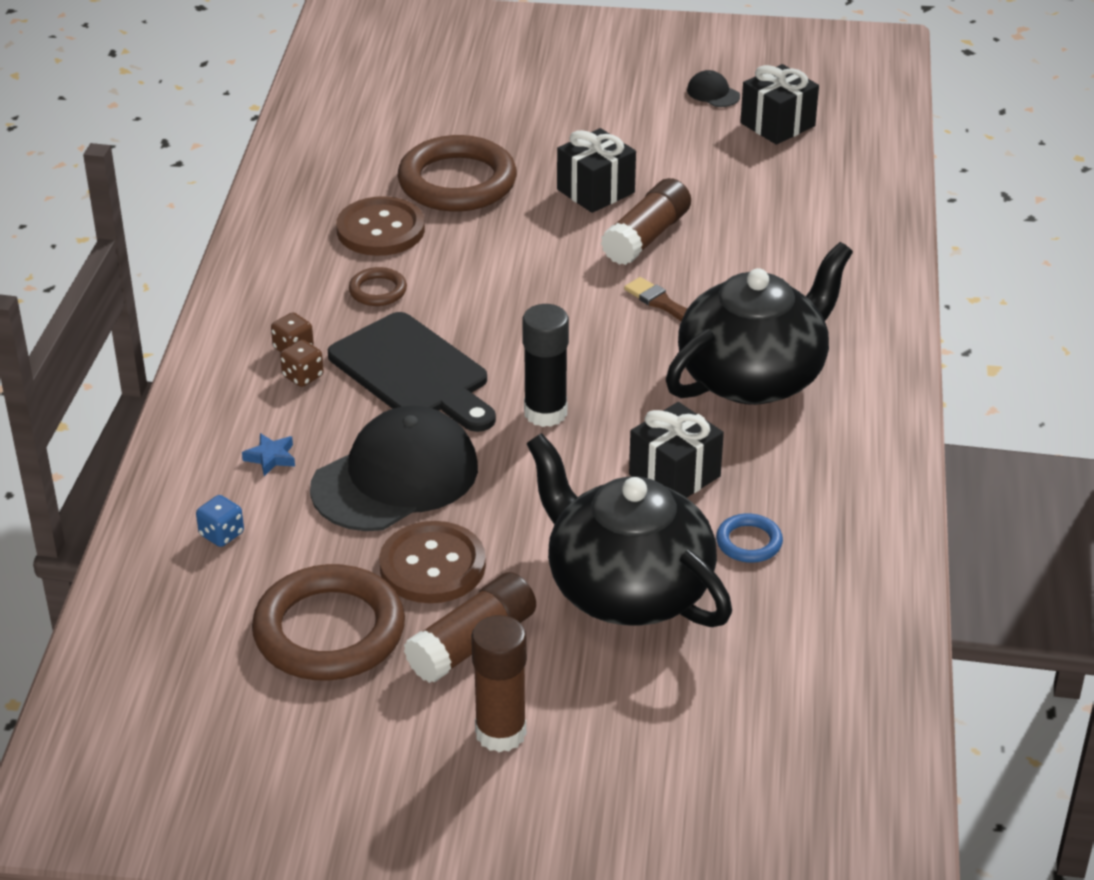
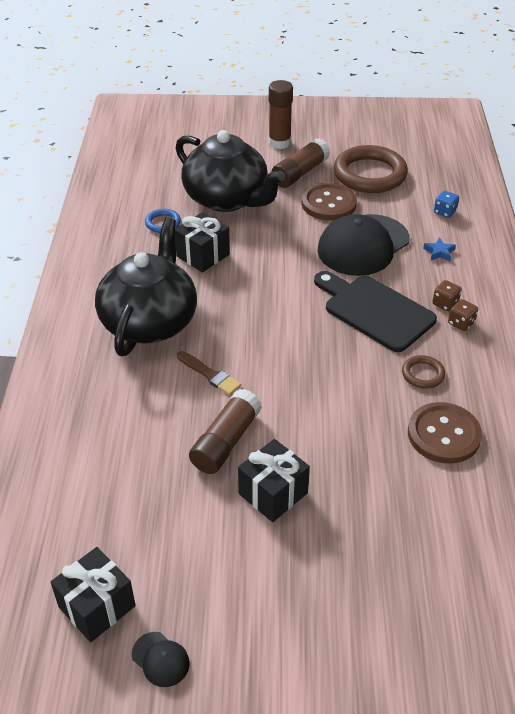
camera: 175 degrees right, 5 degrees up
brown ring [398,135,517,212] -> none
black glue stick [522,304,569,427] -> none
black teapot [666,242,853,405] -> black teapot turned 150 degrees clockwise [95,217,197,356]

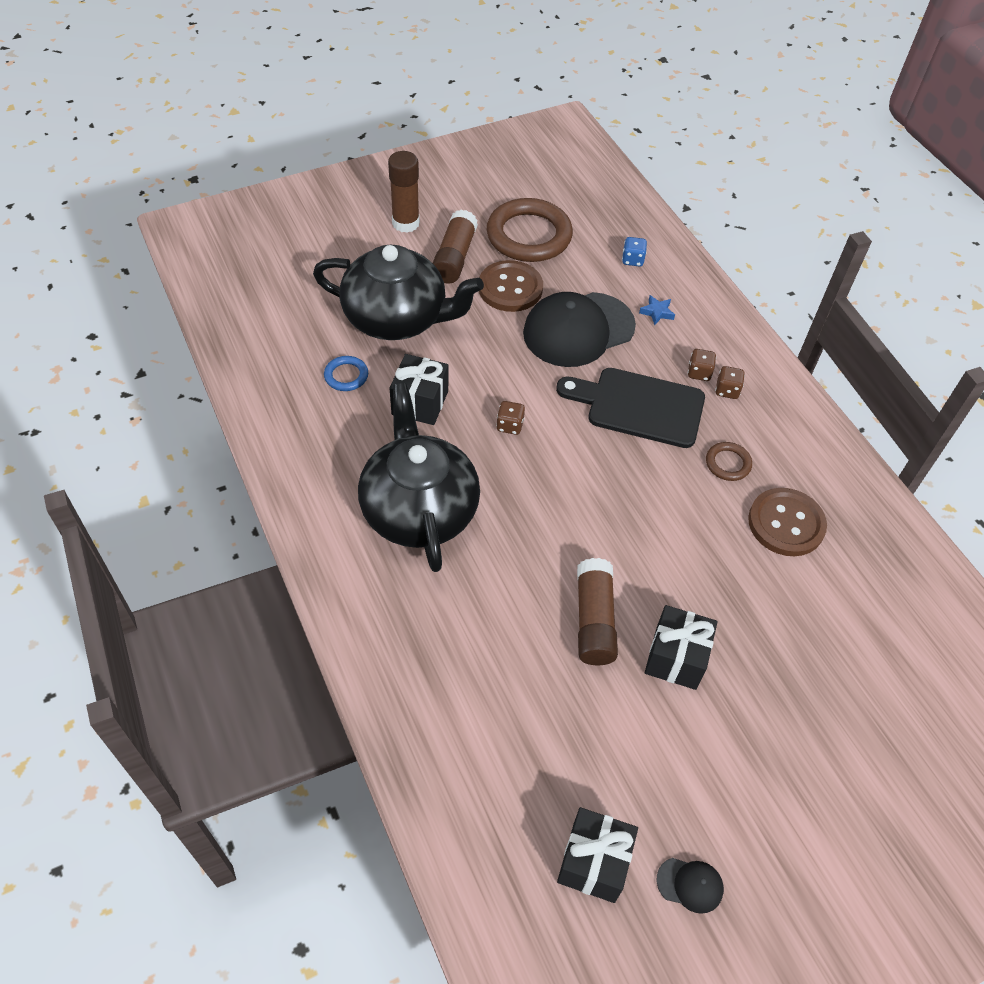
camera: 30 degrees left, 10 degrees up
brown brush [177,351,241,395] -> none
black cap [317,214,410,276] -> black cap turned 45 degrees clockwise [523,292,636,367]
none -> brown dice [496,401,525,435]

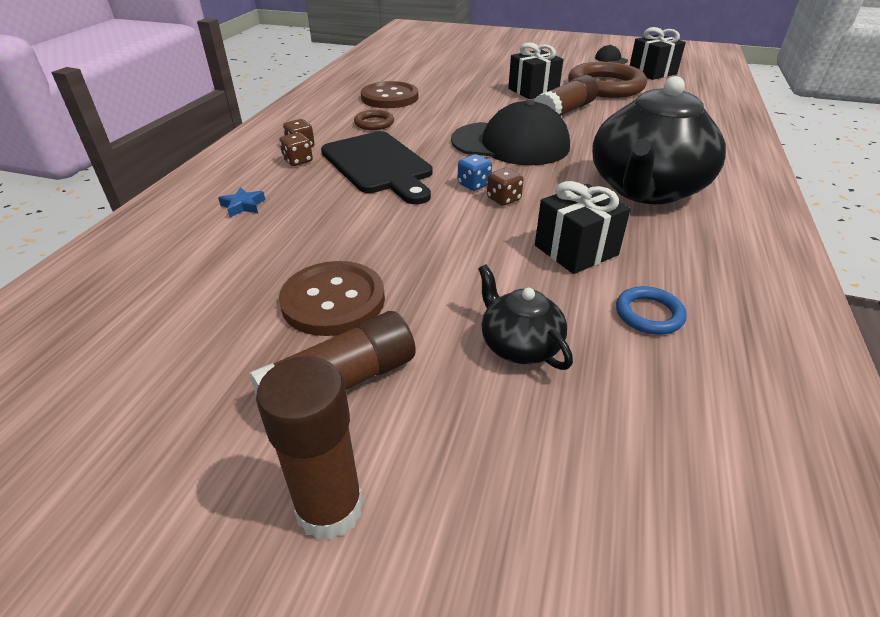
camera: 135 degrees left, 15 degrees down
black teapot [313,244,484,340] -> black teapot [478,265,573,370], size x0.47
brown ring [487,198,573,262] -> brown ring moved to [568,62,647,98]
black cap [523,292,636,367] -> black cap moved to [451,100,570,165]
blue dice [622,237,647,267] -> blue dice moved to [458,154,492,191]

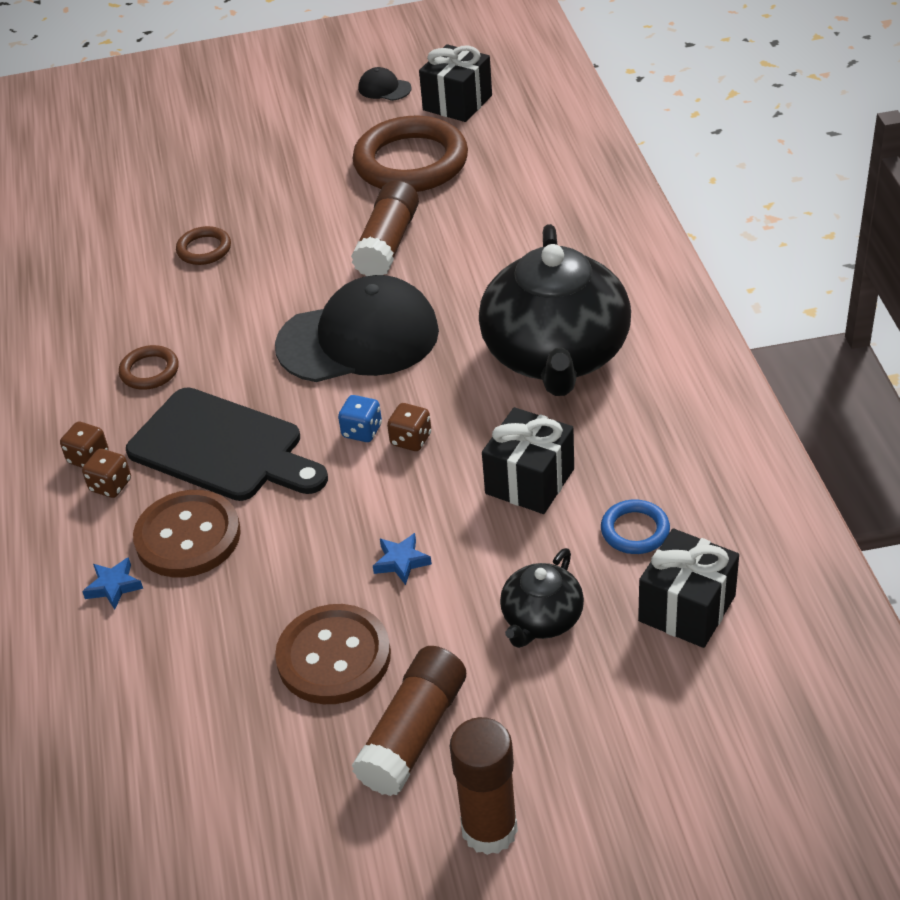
camera: 25 degrees left, 5 degrees up
brown button [361,81,418,108] -> brown button moved to [133,490,241,577]
black teapot [478,265,573,370] -> black teapot turned 90 degrees counterclockwise [500,548,584,648]
black gift [508,42,563,99] -> black gift moved to [638,528,739,648]
none -> brown ring [176,226,231,265]
none -> blue star [373,533,432,585]

